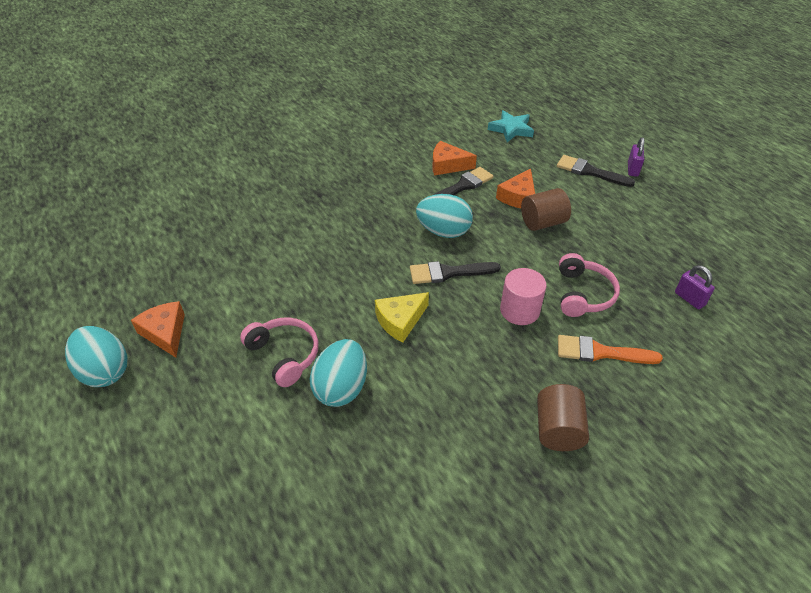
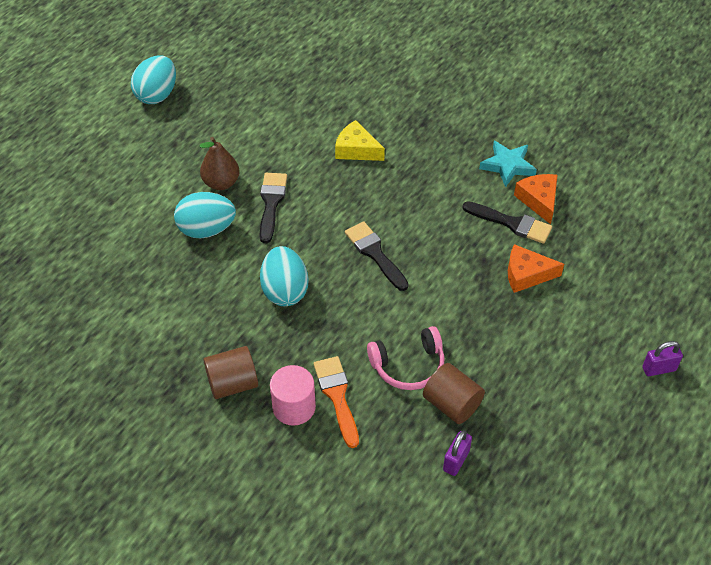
camera: 65 degrees right, 5 degrees up
orange cheese [131,301,185,358] -> none
pink headphones [240,317,319,387] -> brown pear [199,137,240,190]
yellow cheese [375,292,429,342] -> yellow cheese moved to [335,120,385,161]
turquoise egg [416,194,473,238] -> turquoise egg moved to [260,246,309,306]
turquoise star [488,110,534,142] -> turquoise star moved to [479,141,537,187]
pink cylinder [500,268,547,325] -> pink cylinder moved to [270,365,316,426]
brown cylinder [521,188,571,231] -> brown cylinder moved to [423,363,485,424]
black brush [557,155,635,187] -> black brush moved to [260,173,287,243]

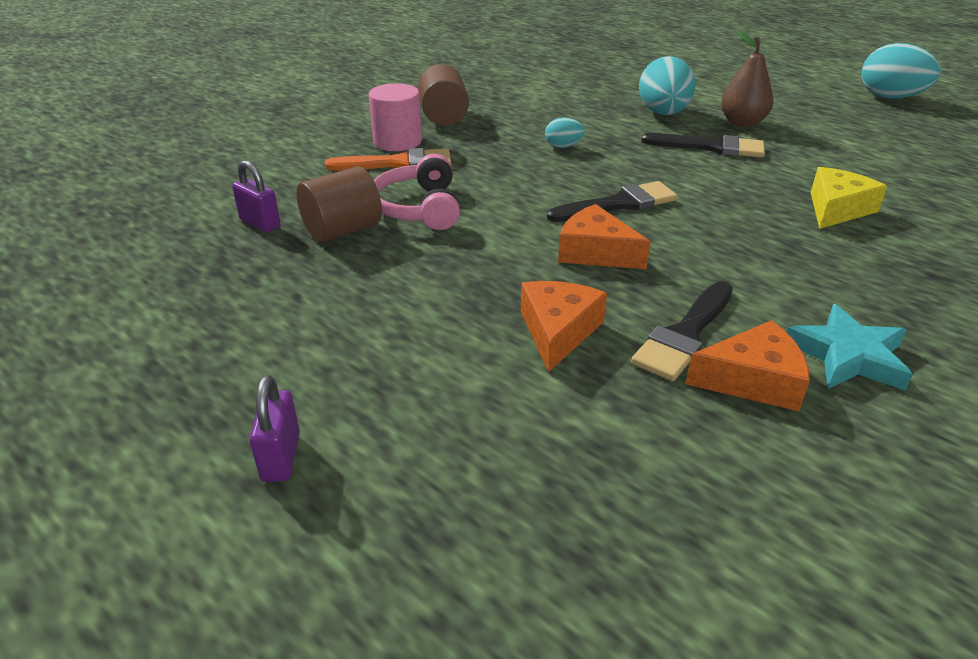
camera: 100 degrees right, 15 degrees down
turquoise egg [260,246,309,306] -> turquoise egg [545,117,585,148], size x0.50
none -> orange cheese [558,204,651,269]

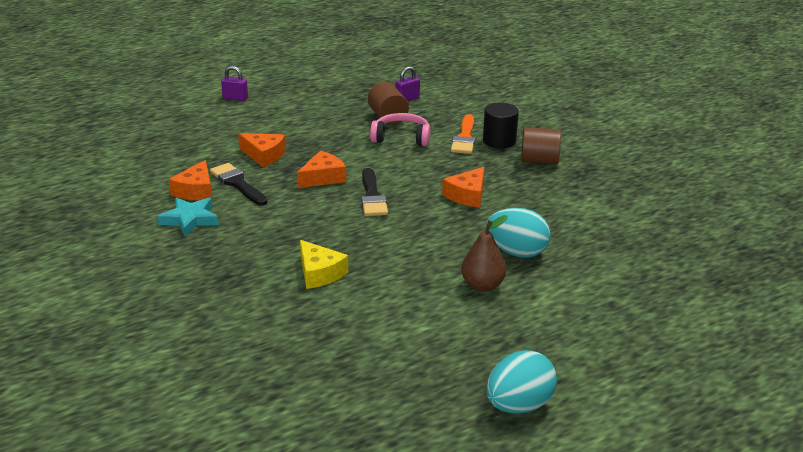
camera: 105 degrees right, 5 degrees down
pink cylinder [369,83,422,151] -> black cylinder [483,102,519,149]
turquoise egg [545,117,585,148] -> orange cheese [442,167,485,208]
black brush [641,133,765,158] -> none

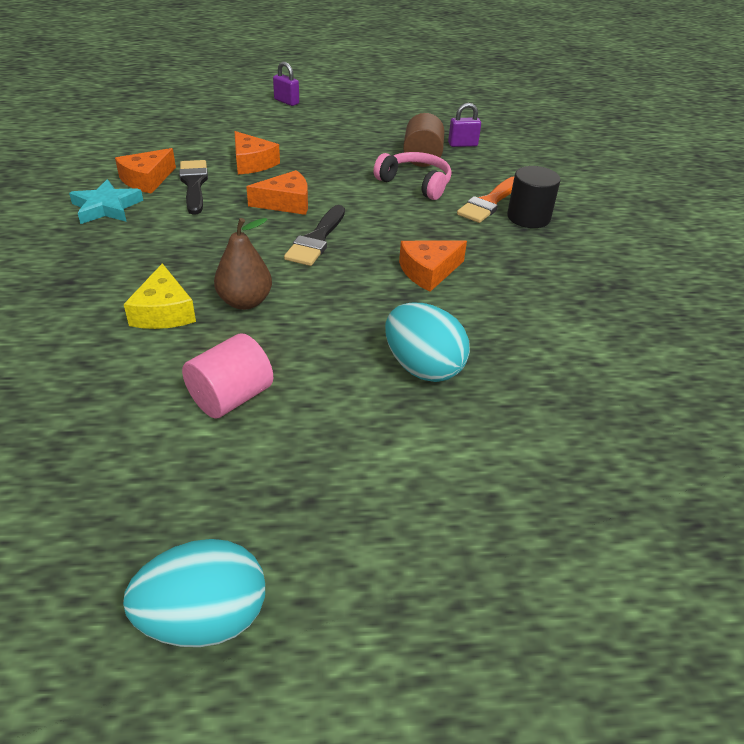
camera: 25 degrees right, 10 degrees up
brown pear [461,215,507,291] -> brown pear moved to [214,218,272,310]
brown cylinder [521,127,561,164] -> none
none -> pink cylinder [182,333,273,418]

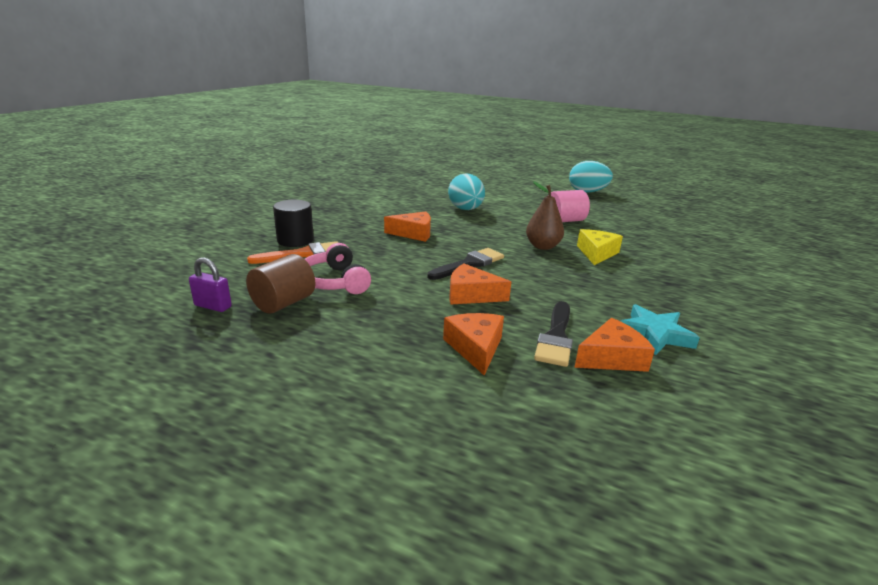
camera: 150 degrees left, 15 degrees down
purple padlock [273,62,299,106] -> none

